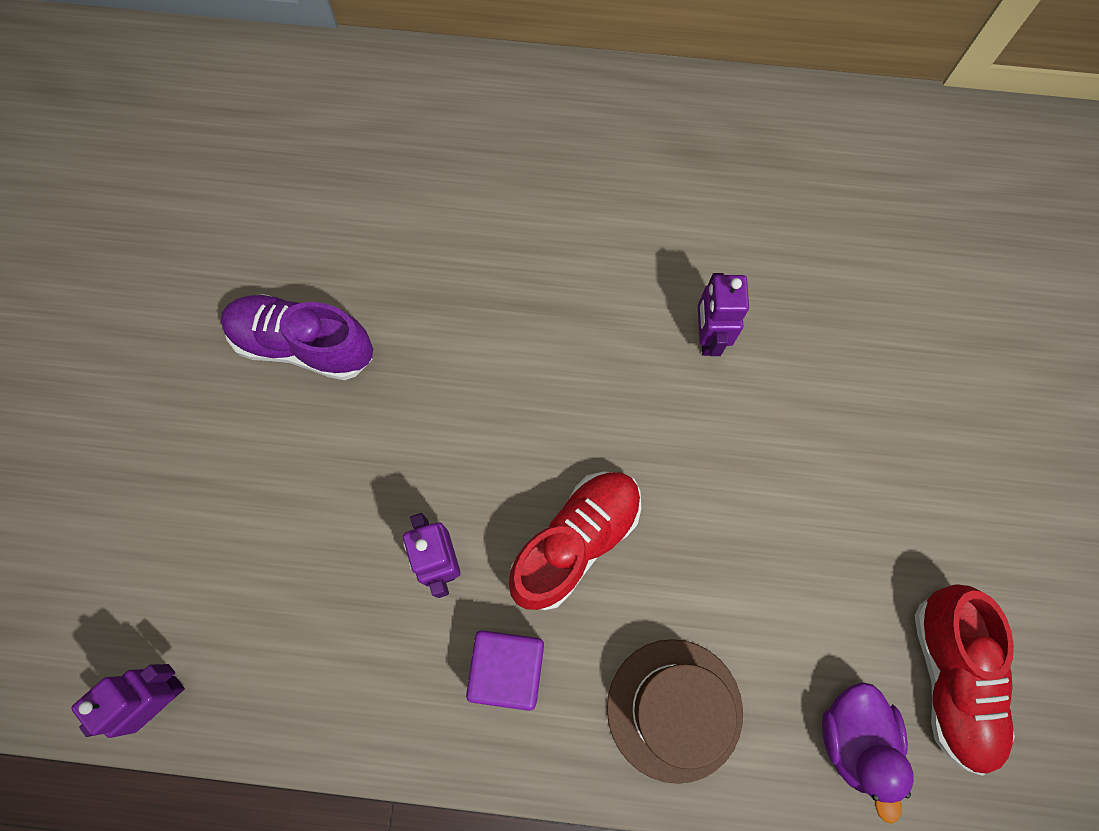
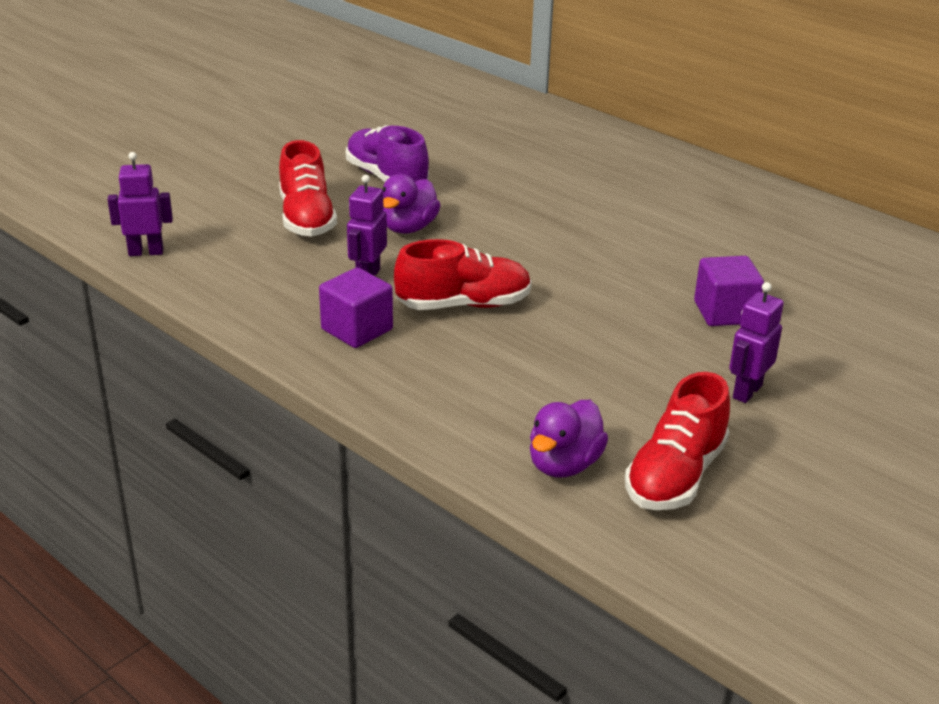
camera: 35 degrees right, 40 degrees down
brown hat [607,639,743,784] -> none
purple robot [698,273,749,356] -> purple robot moved to [729,282,784,403]
none -> red shoe [279,140,337,237]
none -> purple duck [382,174,441,234]
none -> purple cube [694,256,764,326]

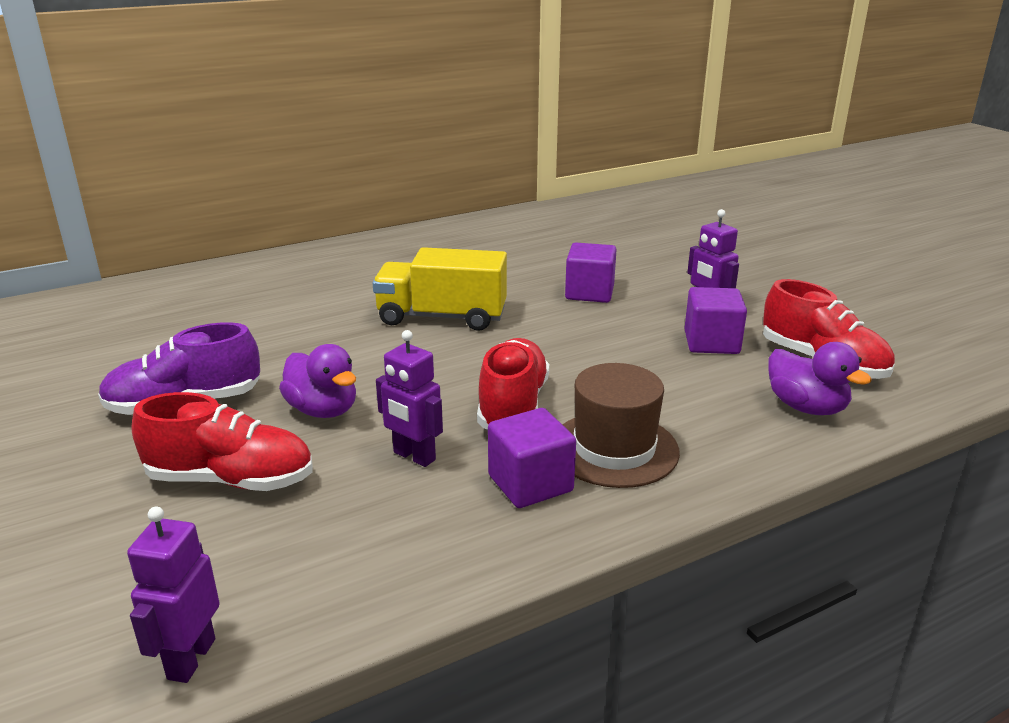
camera: 70 degrees left, 5 degrees down
none -> yellow truck [373,247,507,331]
none -> brown hat [562,363,680,488]
none -> purple cube [684,287,747,354]

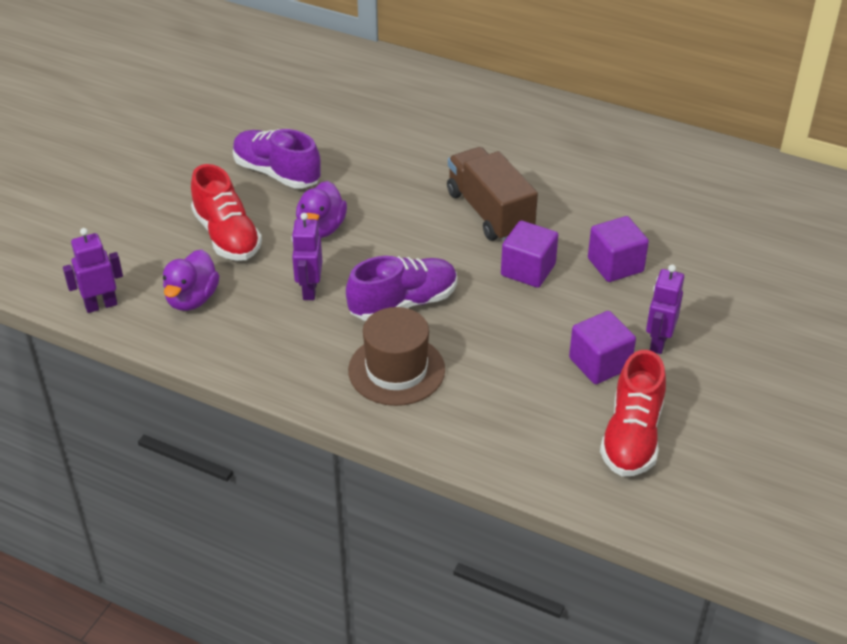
camera: 55 degrees right, 15 degrees up
yellow truck [373,247,507,331] -> brown truck [447,147,538,241]
red shoe [477,338,549,430] -> purple shoe [346,256,457,321]
purple cube [488,408,576,508] -> purple cube moved to [501,221,558,288]
purple duck [769,342,872,415] -> purple duck moved to [163,249,219,311]

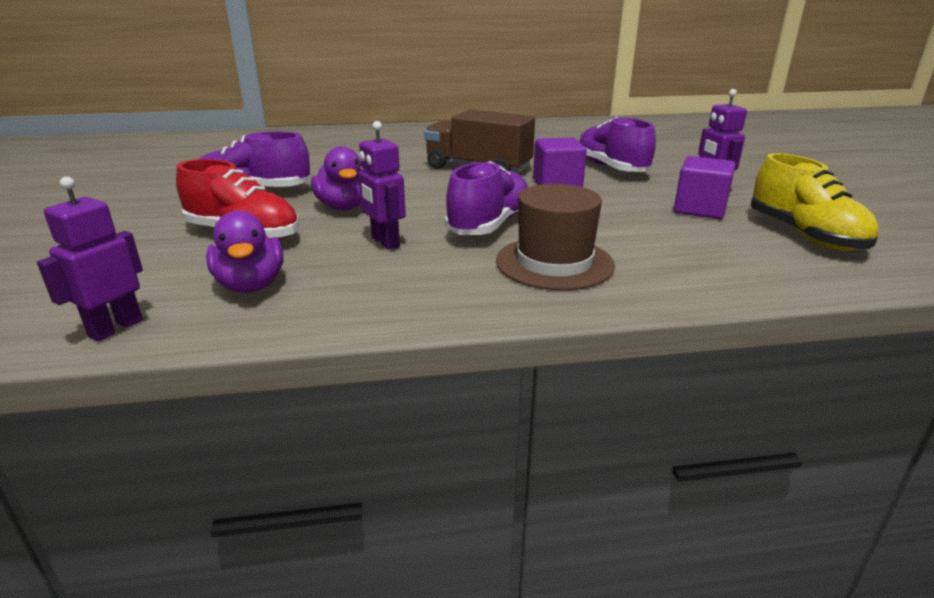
camera: 35 degrees left, 15 degrees down
purple cube [588,216,649,282] -> purple shoe [579,117,656,172]
red shoe [600,350,666,476] -> yellow shoe [751,153,878,251]

